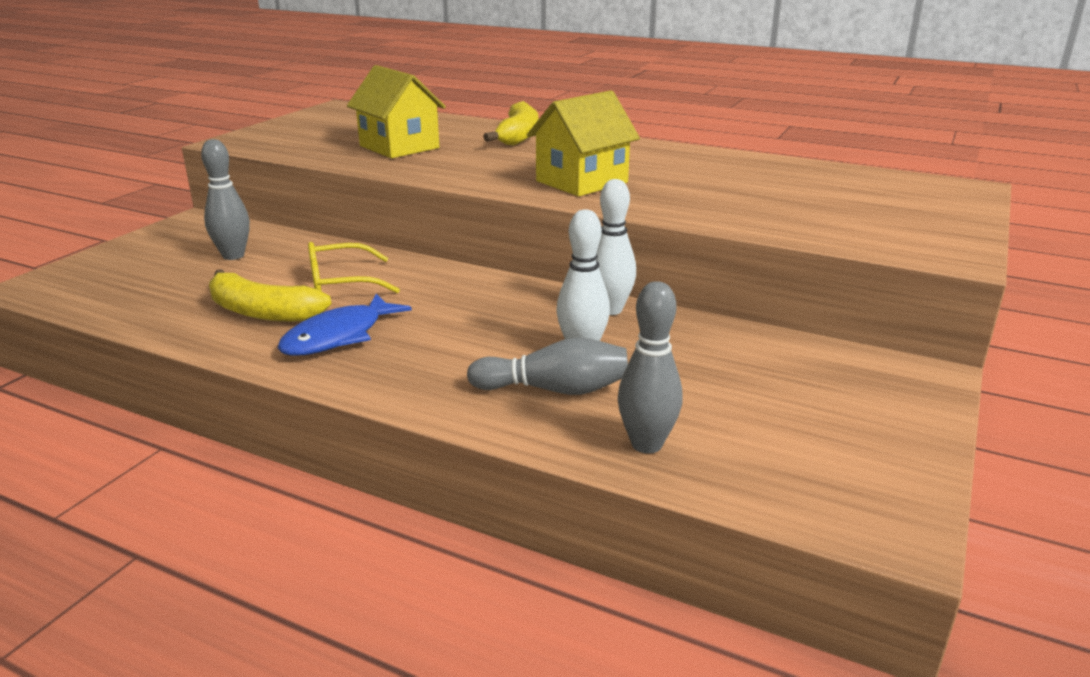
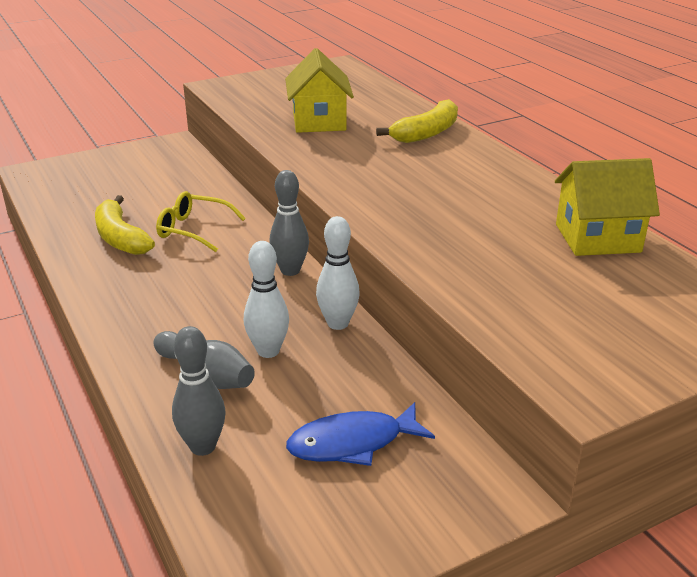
camera: 35 degrees right, 5 degrees up
grey bowling pin [201,139,250,260] -> grey bowling pin moved to [269,170,309,276]
blue fish [277,294,412,356] -> blue fish moved to [286,402,435,466]
yellow house [527,90,640,196] -> yellow house moved to [555,158,660,256]

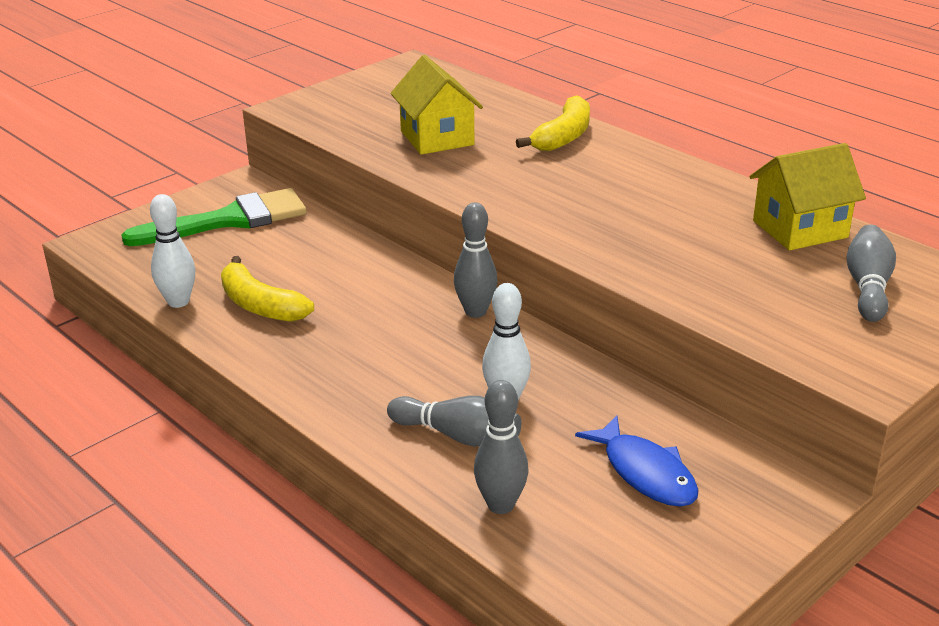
camera: 15 degrees left, 0 degrees up
yellow glasses [156,191,246,252] -> none
blue fish [286,402,435,466] -> blue fish turned 90 degrees counterclockwise [575,415,698,507]
white bowling pin [316,216,360,330] -> white bowling pin moved to [150,194,195,308]
none -> green brush [121,188,307,246]
none -> grey bowling pin [846,225,896,322]

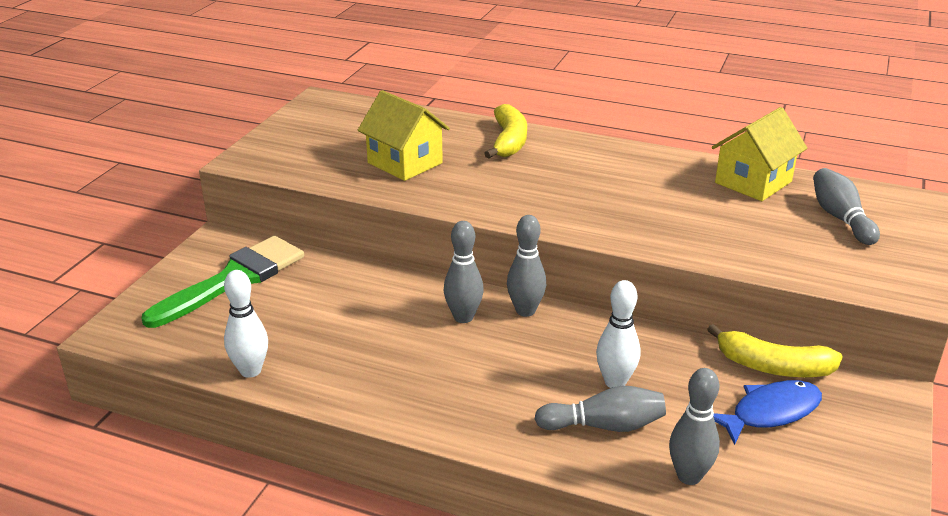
camera: 25 degrees left, 0 degrees up
yellow banana [221,256,314,322] -> yellow banana moved to [707,324,843,377]
blue fish [575,415,698,507] -> blue fish turned 60 degrees counterclockwise [713,380,822,445]
none -> grey bowling pin [444,221,484,323]

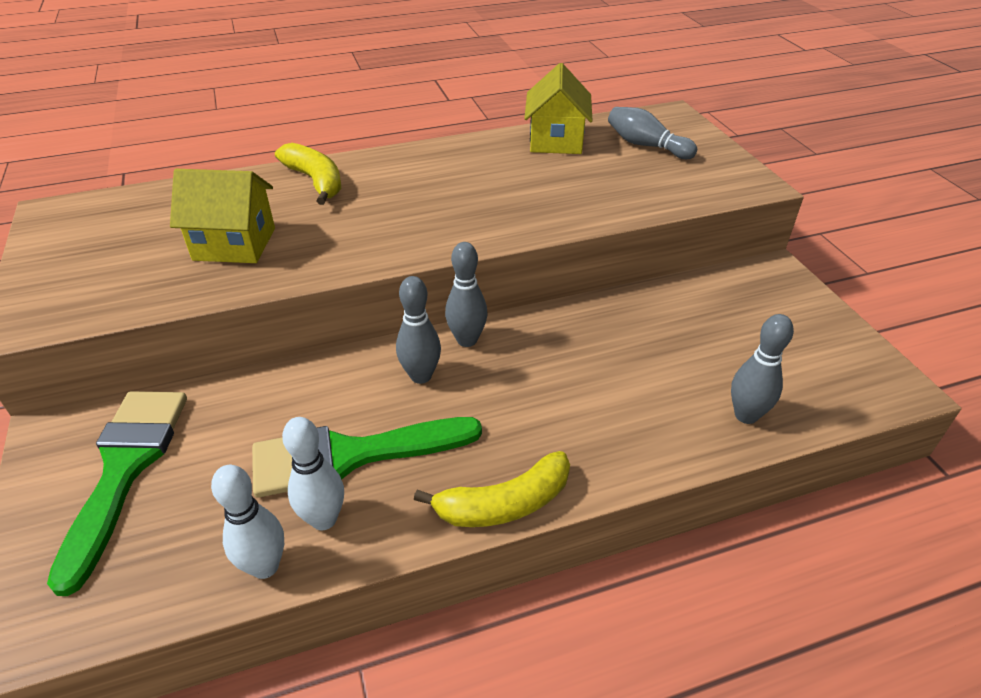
camera: 40 degrees left, 10 degrees up
grey bowling pin [535,386,666,432] -> none
white bowling pin [596,280,640,388] -> white bowling pin moved to [282,417,344,530]
yellow banana [707,324,843,377] -> yellow banana moved to [414,451,570,527]
blue fish [713,380,822,445] -> none
none -> green brush [252,417,482,498]

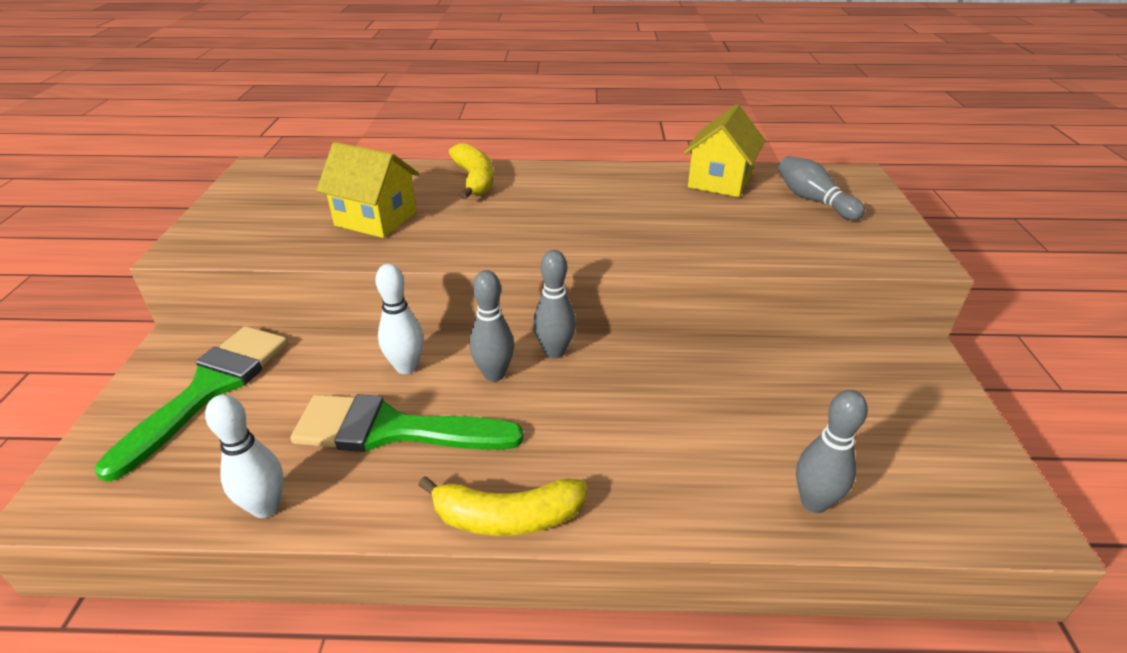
camera: 20 degrees right, 5 degrees down
white bowling pin [282,417,344,530] -> white bowling pin moved to [375,264,424,374]

